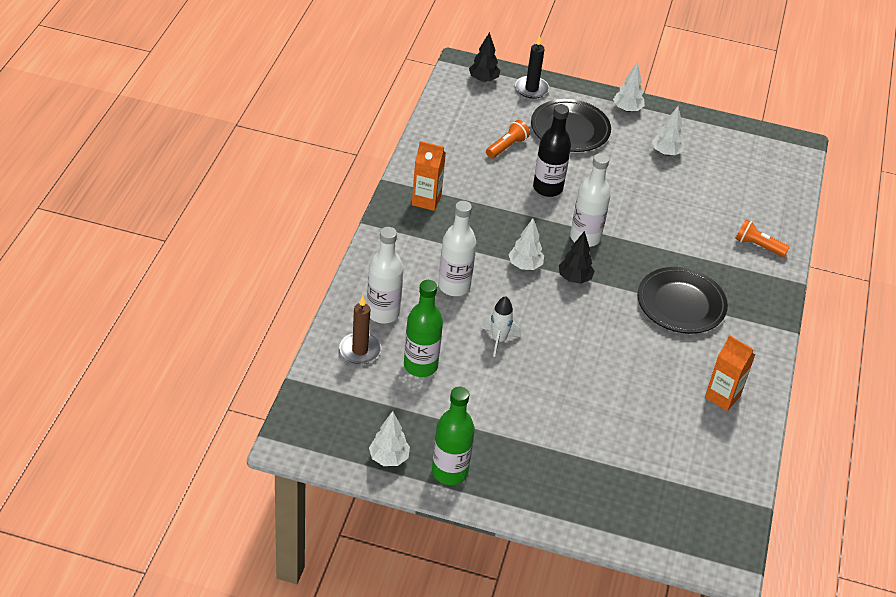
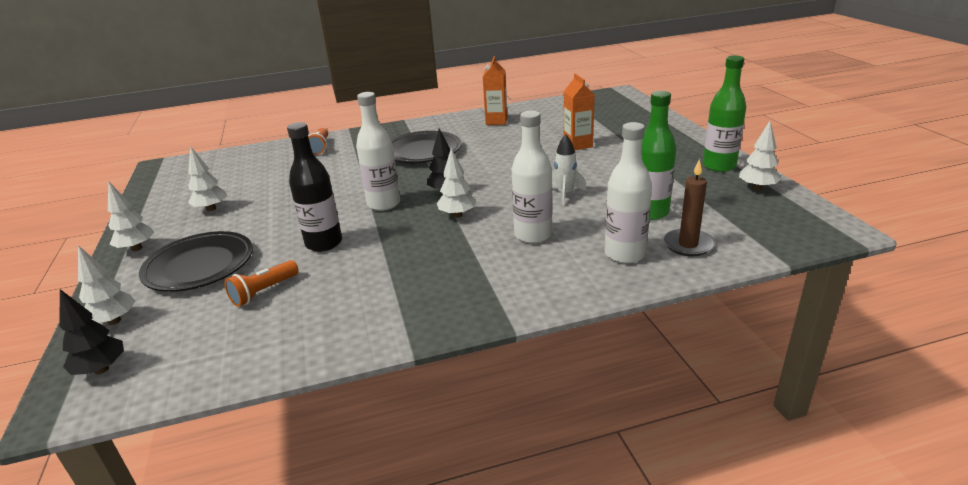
camera: 115 degrees left, 15 degrees down
orange carton [412,141,446,211] -> orange carton moved to [564,74,595,150]
orange flashlight [486,120,530,158] -> orange flashlight turned 60 degrees counterclockwise [225,260,299,307]
black candle [515,36,549,99] -> white tree [78,245,135,325]

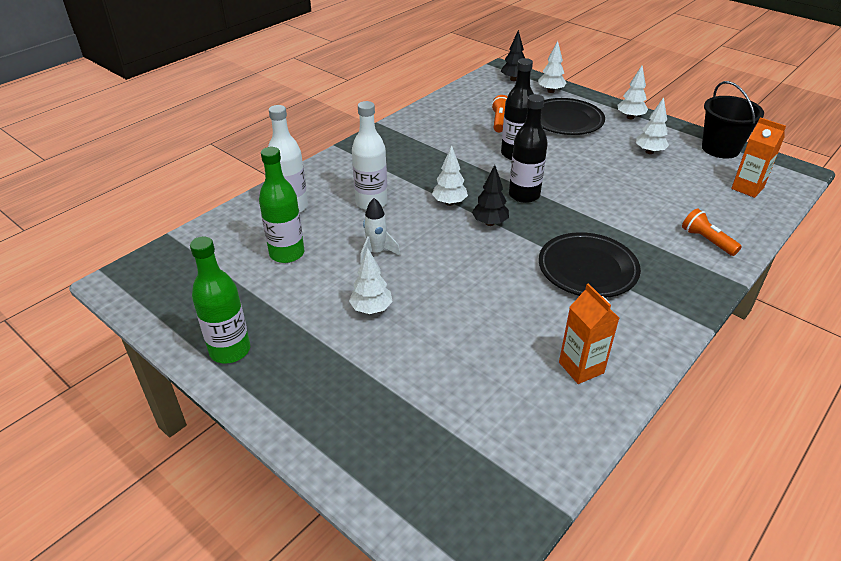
camera: 145 degrees right, 10 degrees up
white bottle [356,92,400,211] -> black bottle [509,94,548,203]
orange carton [564,74,595,150] -> orange carton moved to [731,117,786,198]
brown candle [664,159,714,256] -> none
white tree [739,121,781,191] -> white tree moved to [349,248,393,314]
none -> black bucket [702,81,764,159]

